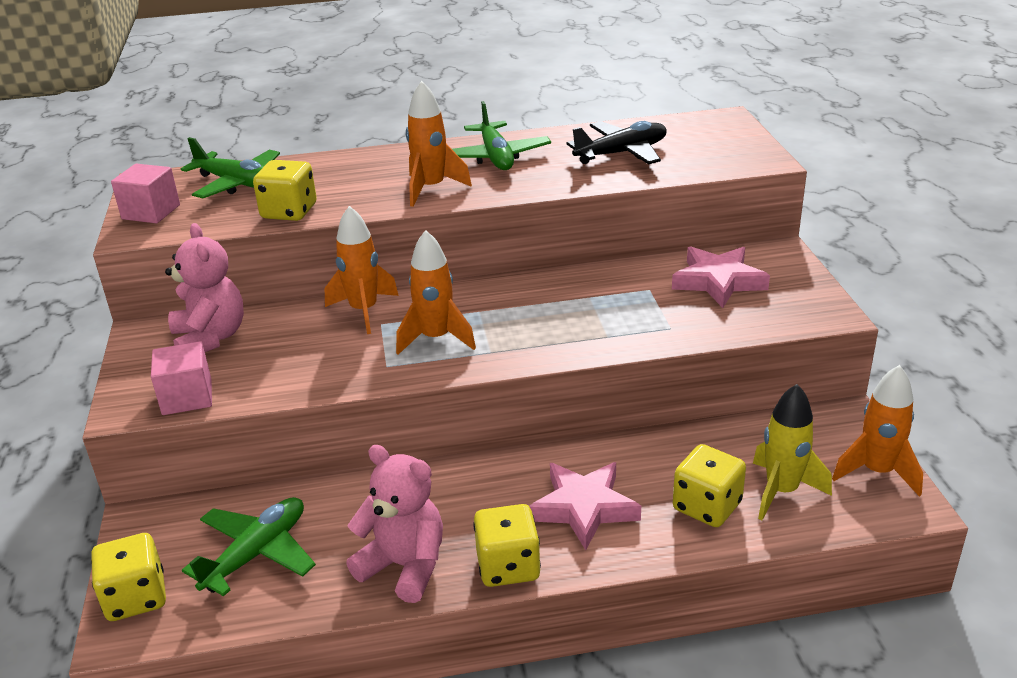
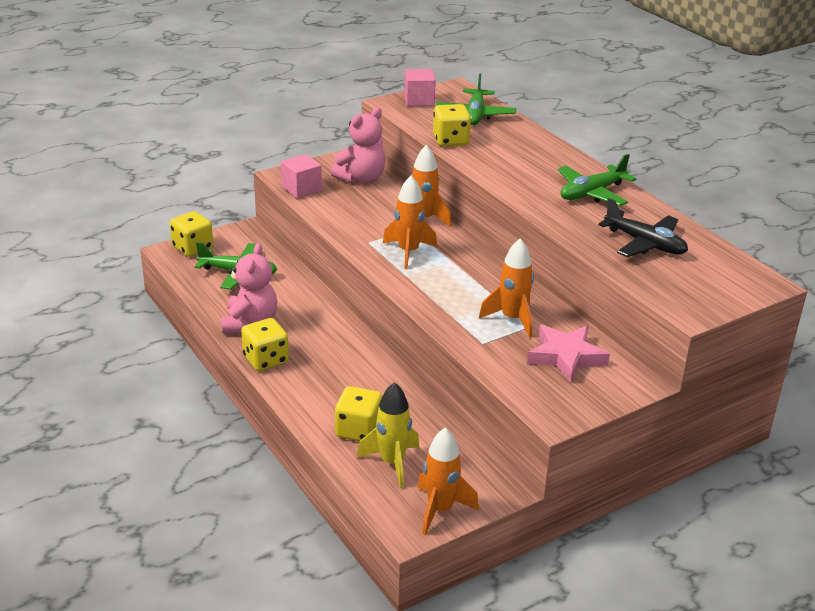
camera: 65 degrees right, 0 degrees up
orange rocket [406,81,472,207] -> orange rocket moved to [479,238,534,338]
pink star [529,462,641,550] -> none

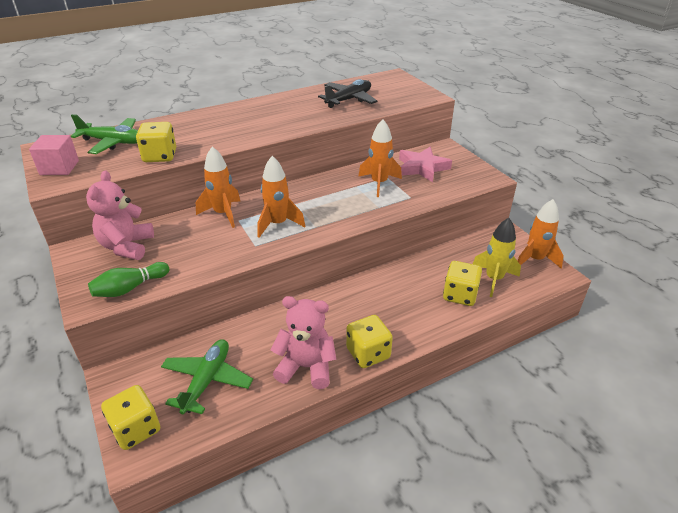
camera: 85 degrees left, 5 degrees up
pink cube [281,154,322,198] -> green bowling pin [88,262,169,297]
pink teddy bear [331,107,386,183] -> pink teddy bear turned 135 degrees counterclockwise [86,170,154,260]
green plane [558,154,636,206] -> none

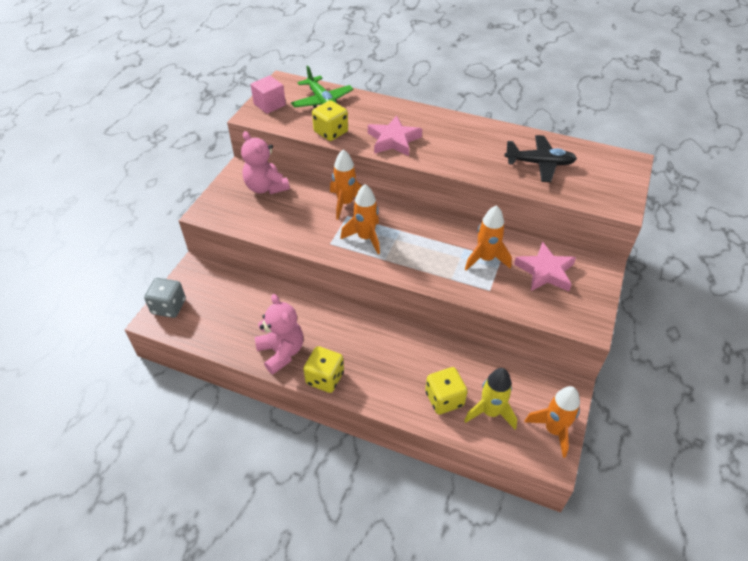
camera: 50 degrees right, 10 degrees up
pink teddy bear [86,170,154,260] -> pink teddy bear turned 90 degrees counterclockwise [241,131,290,194]
green bowling pin [88,262,169,297] -> none
yellow dice [101,385,160,450] -> grey dice [144,278,186,318]
green plane [161,339,253,414] -> none
none -> pink star [368,116,422,156]

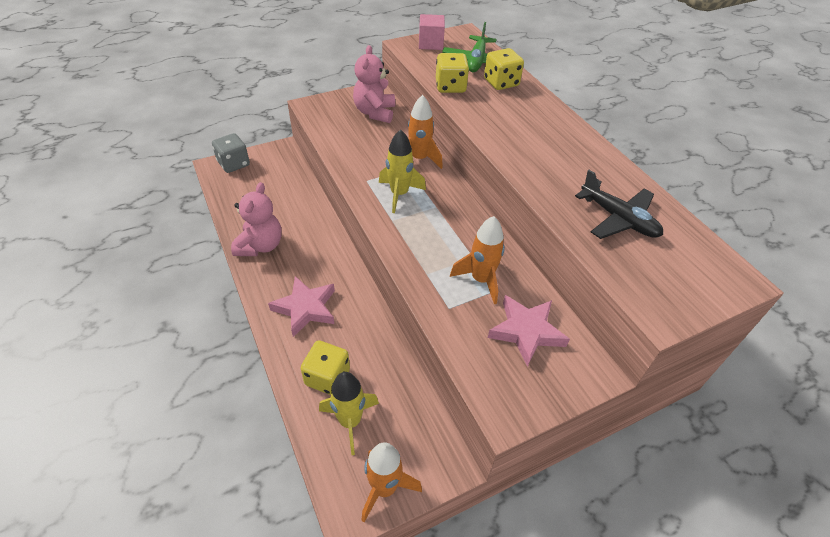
camera: 40 degrees right, 0 degrees up
yellow dice [303,346,344,393] -> yellow dice moved to [484,48,524,90]
orange rocket [340,184,380,254] -> yellow rocket [379,129,426,213]
pink star [368,116,422,156] -> pink star moved to [268,276,335,337]

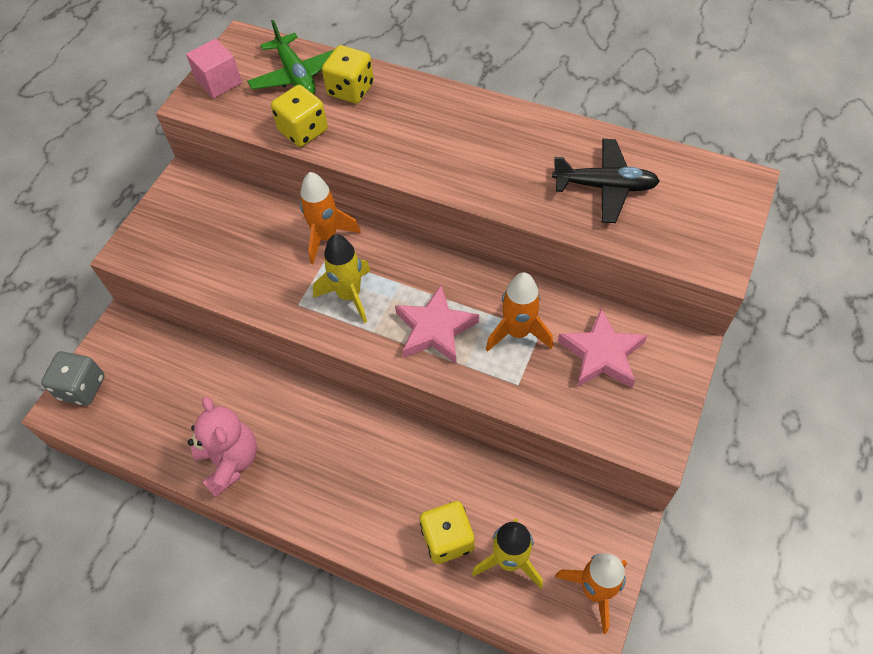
camera: 35 degrees left, 10 degrees up
pink star [268,276,335,337] -> pink star moved to [395,285,479,363]
pink teddy bear [353,45,395,123] -> none

